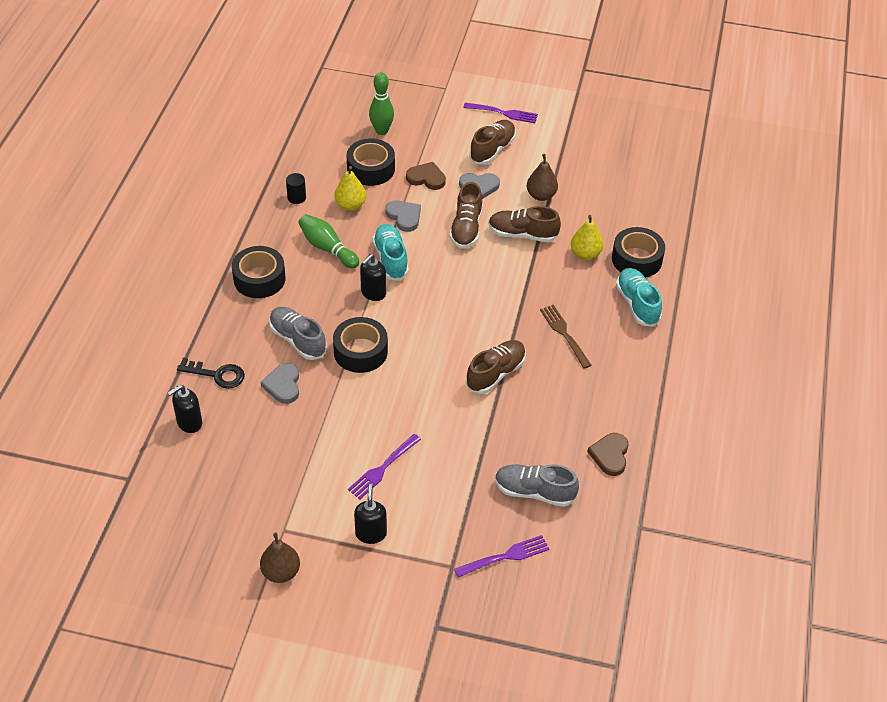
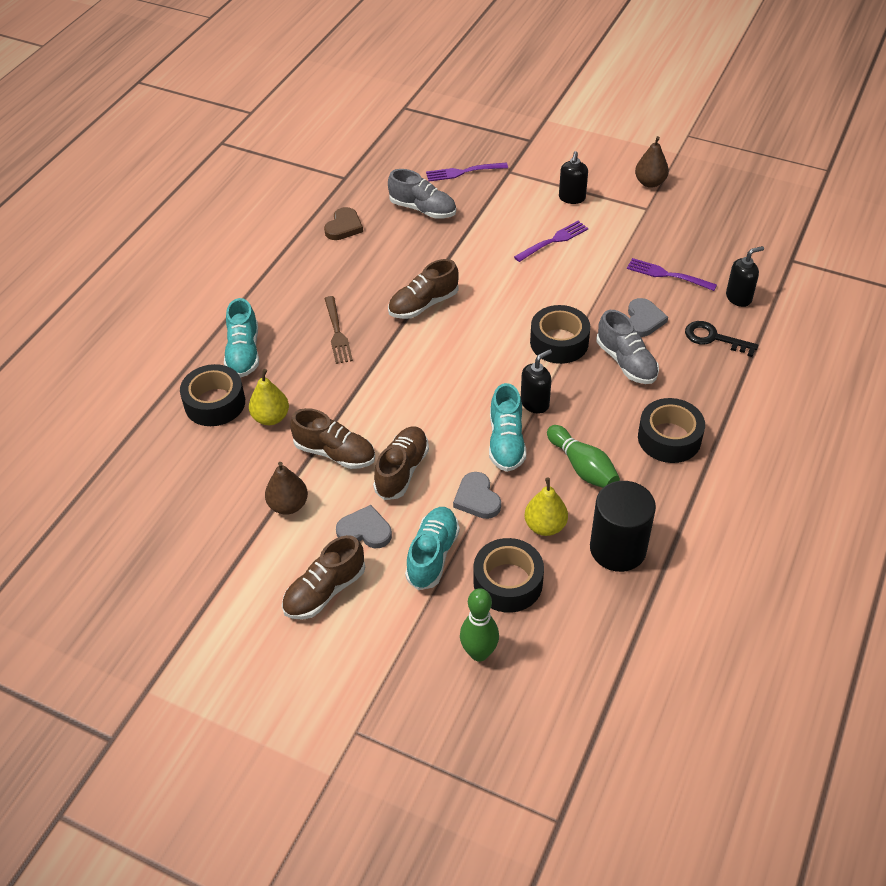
camera: 165 degrees left, 0 degrees up
black cylinder [286,173,306,204] -> black cylinder [590,481,656,572], size x2.18
brown heart [406,162,446,190] -> turquoise shoe [405,507,460,590]
purple fork [463,103,538,123] -> purple fork moved to [627,258,717,291]

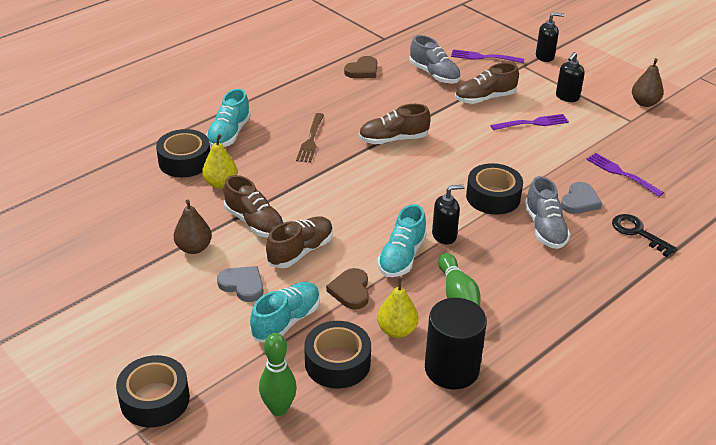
camera: 20 degrees right, 10 degrees down
brown shoe [282,535,365,619] -> brown shoe moved to [455,63,519,104]
grey heart [453,472,501,519] -> brown heart [326,268,369,309]
black tape [638,398,705,463] -> black tape moved to [116,355,190,427]
black soap dispenser [726,246,764,307] -> black soap dispenser moved to [536,12,564,62]

